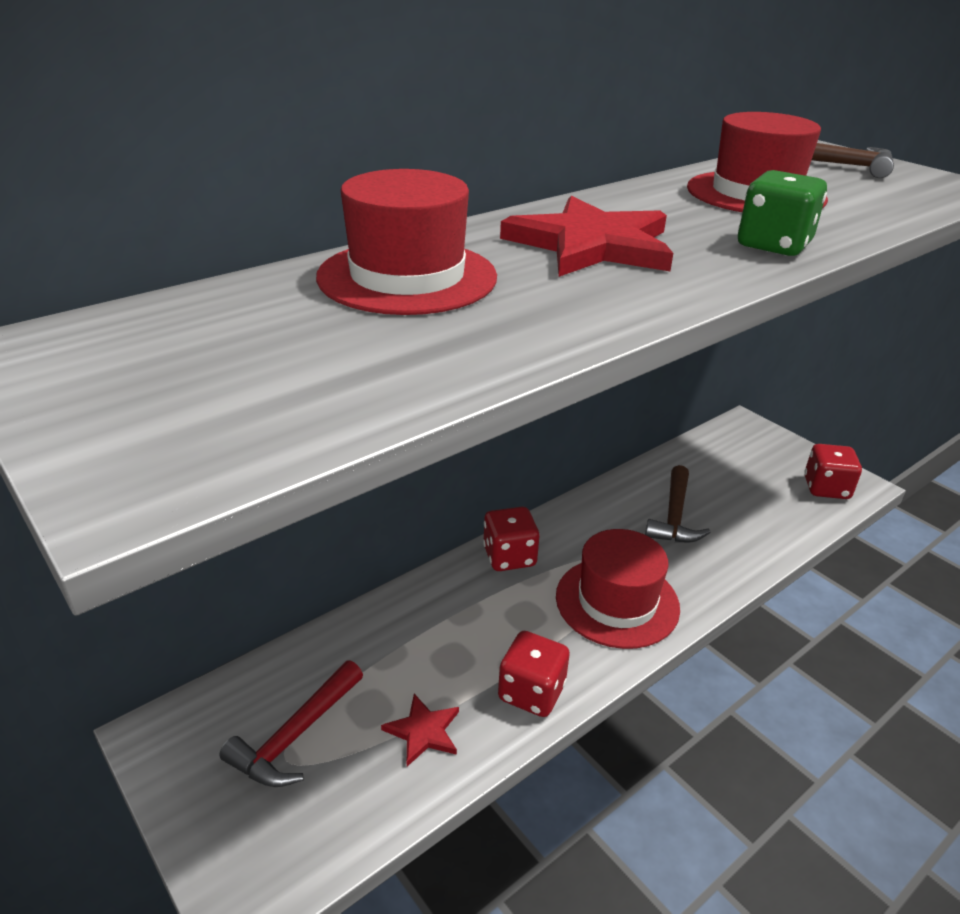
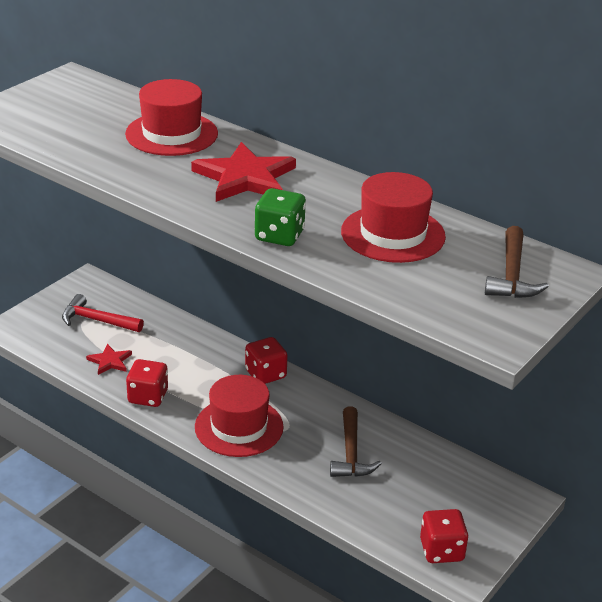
camera: 75 degrees right, 0 degrees up
brown hammer [645,465,711,543] -> brown hammer turned 90 degrees counterclockwise [330,406,382,477]

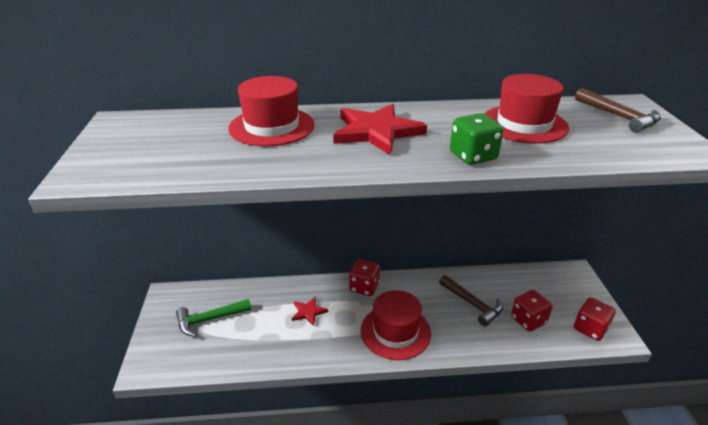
camera: 40 degrees left, 0 degrees up
red hammer [62,294,144,332] -> green hammer [176,299,251,337]
red star [86,344,132,375] -> red star moved to [292,297,328,326]
red dice [126,359,168,407] -> red dice moved to [511,290,553,332]

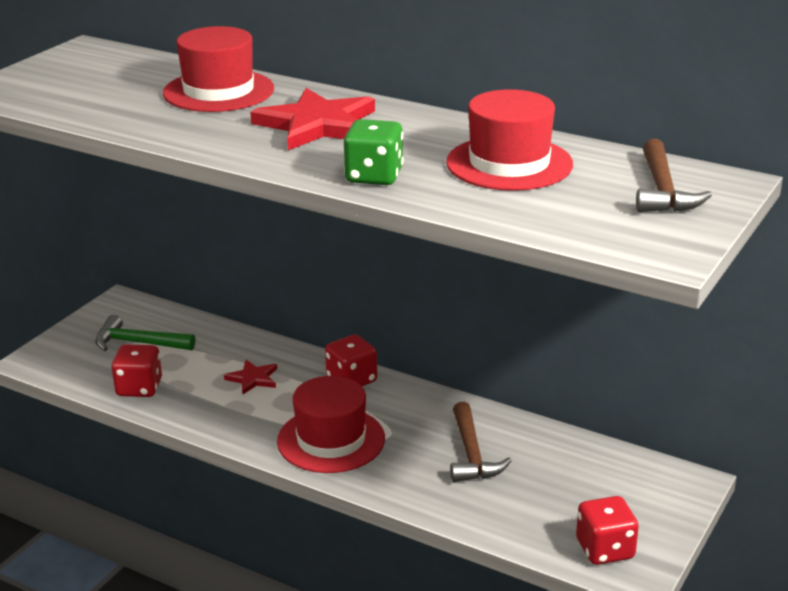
camera: 35 degrees right, 5 degrees down
red dice [511,290,553,332] -> red dice moved to [111,344,162,397]

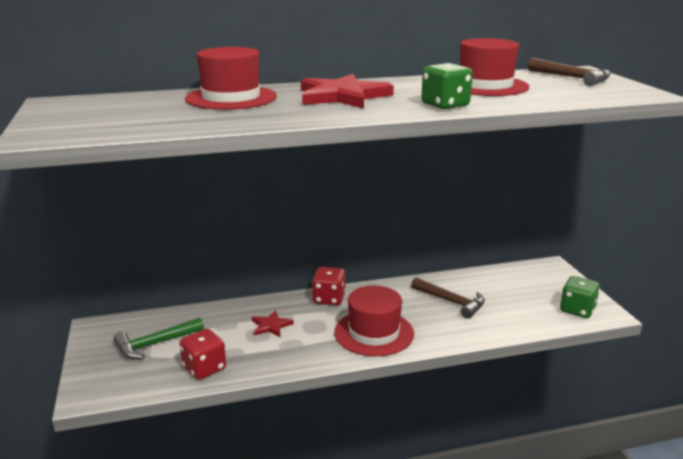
camera: 45 degrees left, 5 degrees down
red dice [576,496,639,565] -> green dice [560,276,600,318]

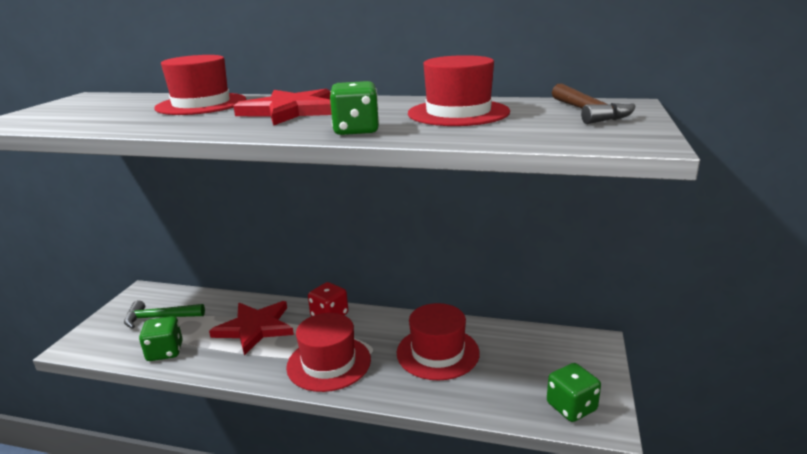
camera: 30 degrees right, 0 degrees up
red dice [180,329,226,380] -> green dice [139,316,183,361]
red star [252,310,294,337] -> red star [209,301,294,356], size x1.98
brown hammer [411,277,485,319] -> red hat [397,303,480,380]

